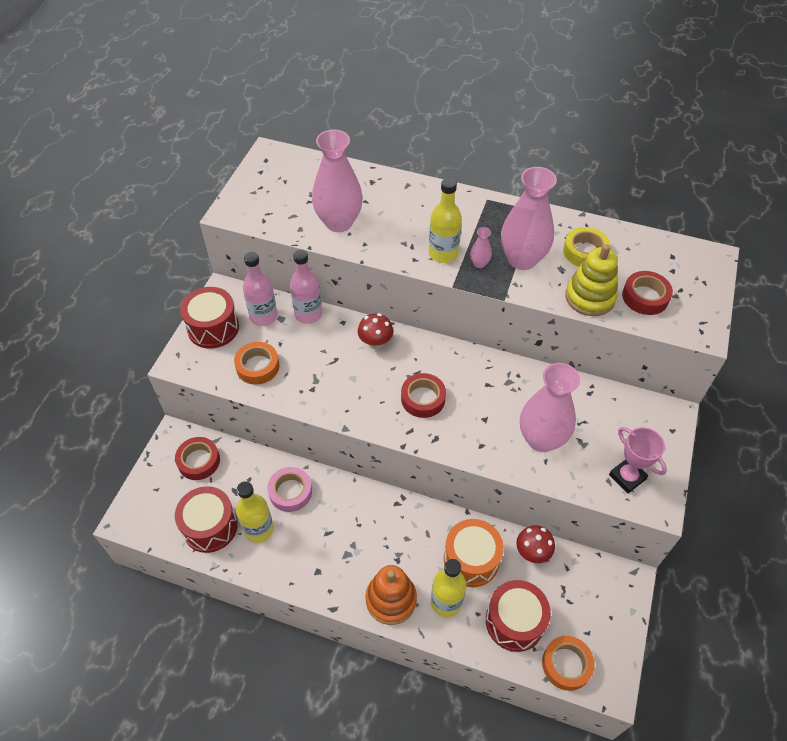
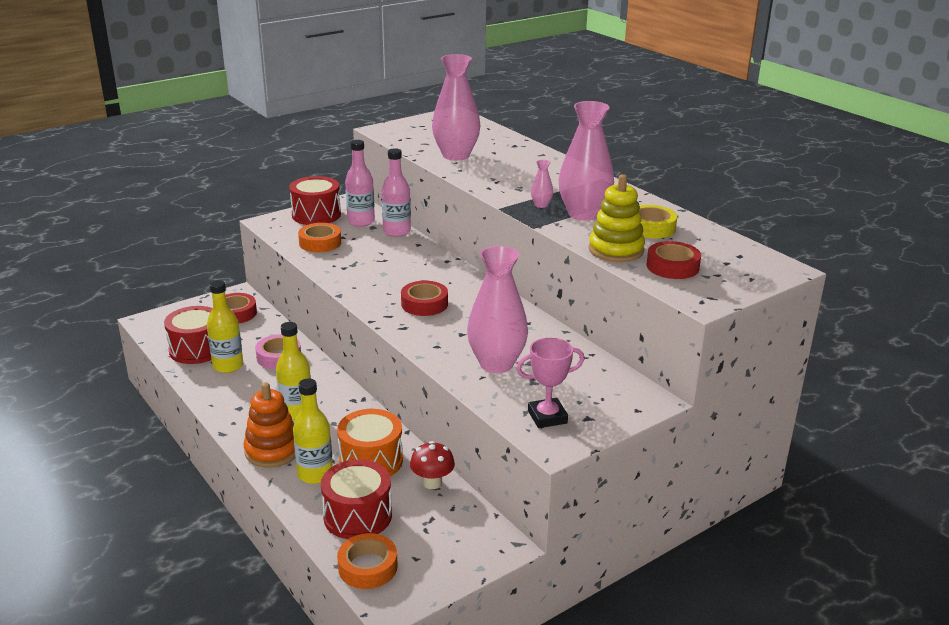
camera: 35 degrees right, 25 degrees down
red mushroom [358,313,393,349] -> none
yellow bottle [429,178,462,263] -> yellow bottle moved to [276,322,311,420]
pink trophy [609,427,667,493] -> pink trophy turned 75 degrees clockwise [516,338,585,428]

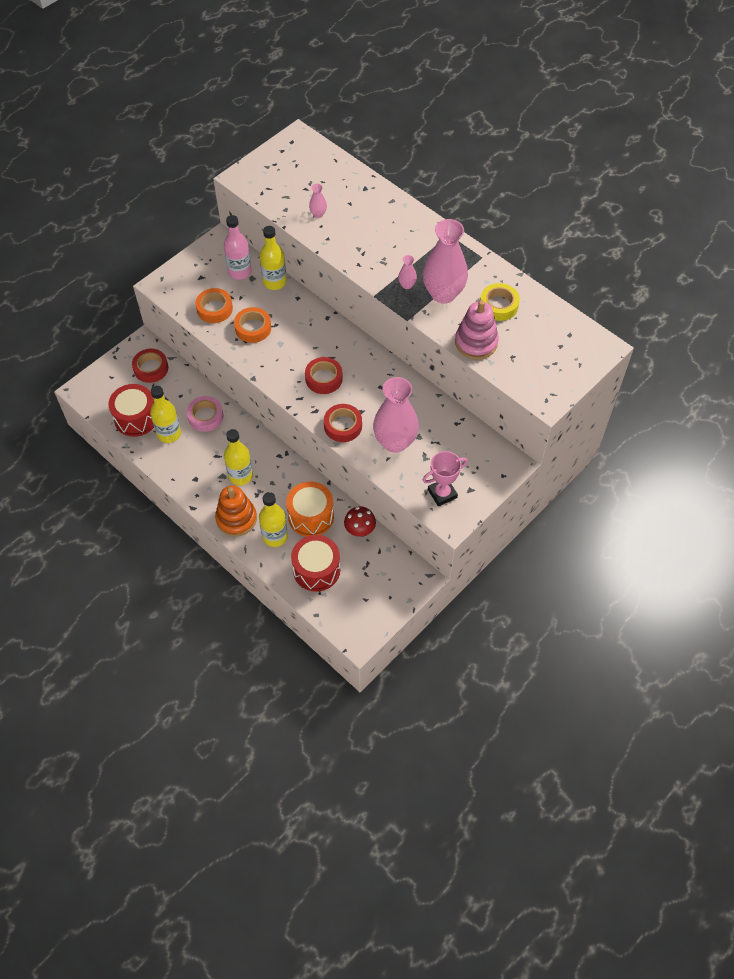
camera: 10 degrees left, 30 degrees up
red drum [289,176,341,225] -> none
orange tape [337,533,398,589] -> orange tape moved to [234,307,271,343]
pink bottle [382,148,411,237] -> yellow bottle [260,226,287,290]
pink vase [432,54,480,161] -> pink vase [309,184,327,218], size x0.42
yellow stacking toy [589,174,645,262] -> pink stacking toy [455,300,499,359]
red tape [647,241,701,279] -> red tape moved to [324,404,362,442]

